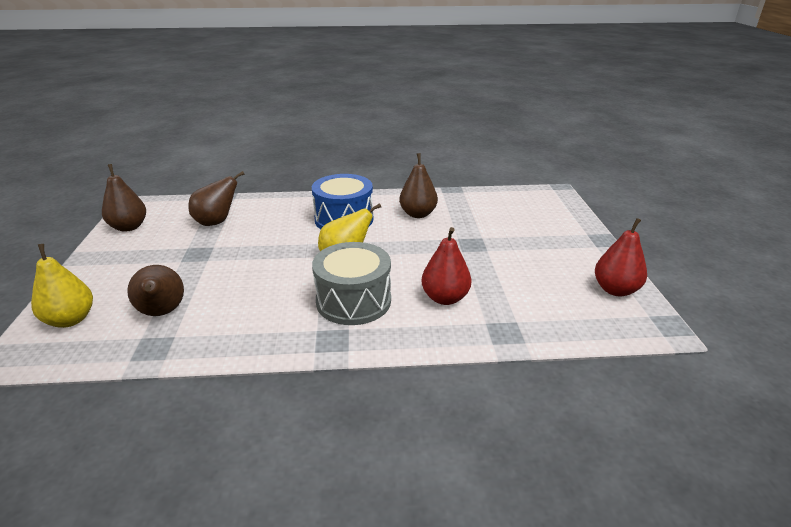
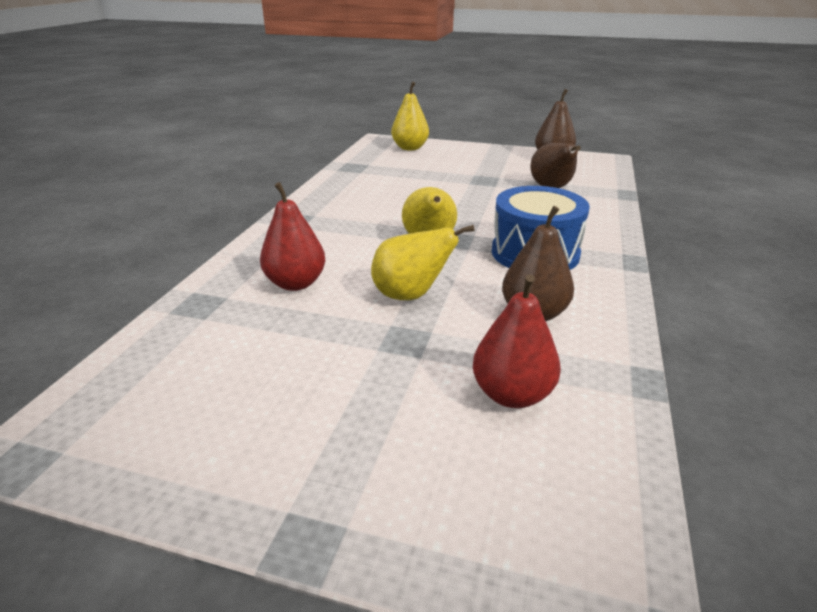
camera: 110 degrees right, 0 degrees up
brown pear [127,265,184,316] -> none
grey drum [312,242,391,325] -> none
red pear [595,218,647,296] -> red pear moved to [473,274,561,408]
none -> yellow pear [371,225,475,300]

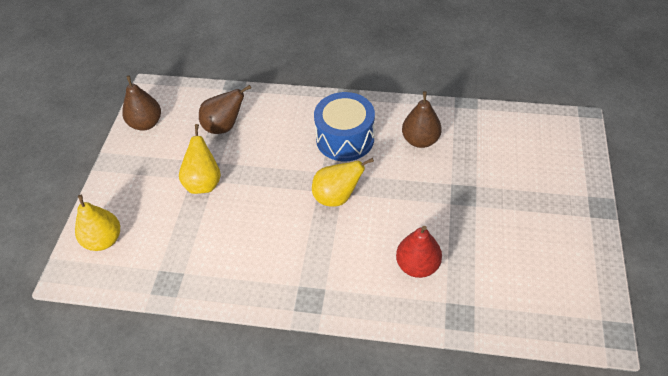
camera: 95 degrees left, 20 degrees up
yellow pear [371,225,475,300] -> yellow pear moved to [179,124,221,194]
red pear [473,274,561,408] -> none

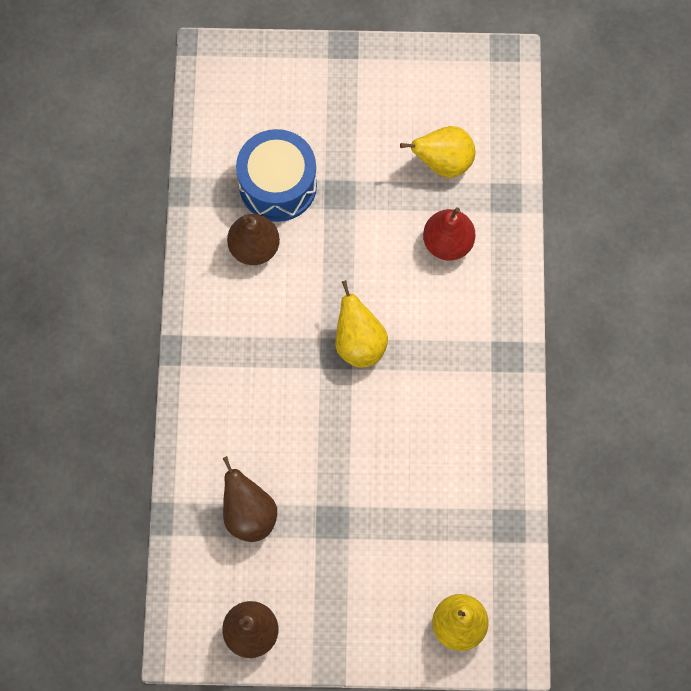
camera: 100 degrees left, 20 degrees up
yellow pear [179,124,221,194] -> yellow pear moved to [400,126,476,178]
blue drum [314,92,375,161] -> blue drum moved to [236,129,317,222]

